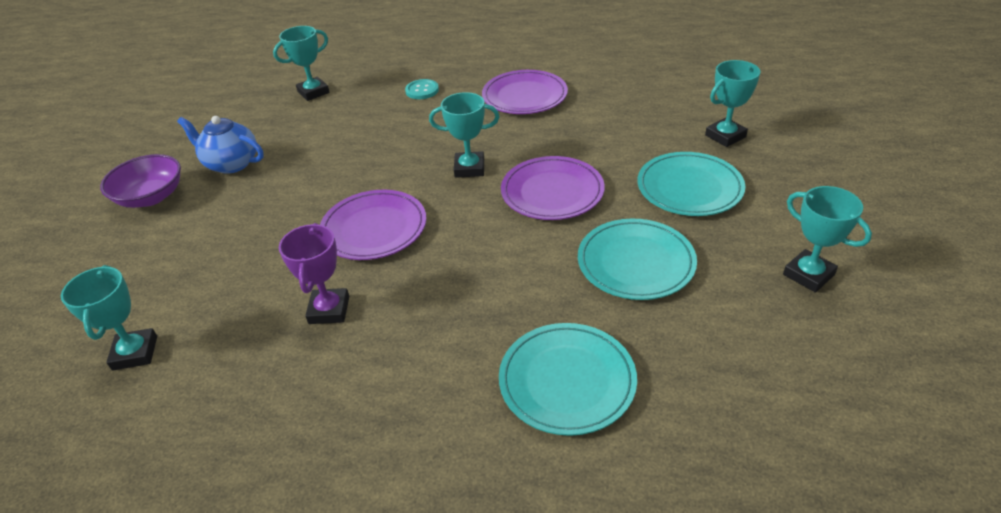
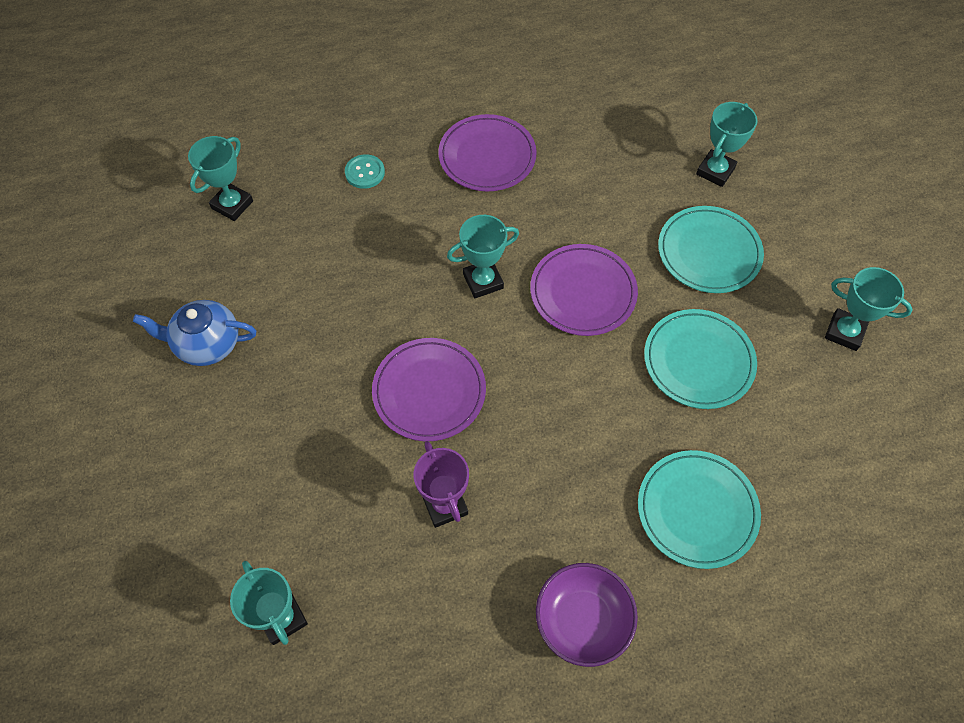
camera: 25 degrees left, 20 degrees up
purple bowl [100,154,181,208] -> purple bowl moved to [536,563,638,667]

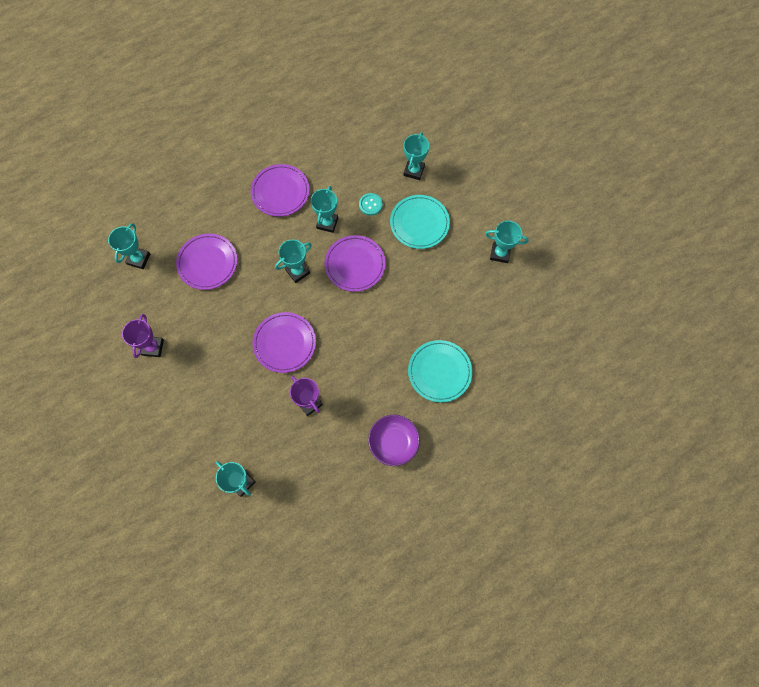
camera: 15 degrees left, 10 degrees up
blue teapot [133,300,256,366] -> purple trophy [122,314,164,358]
turquoise button [345,154,385,189] -> turquoise button moved to [359,193,383,216]
turquoise plate [644,309,757,409] -> none
none -> purple plate [176,234,237,290]
none -> turquoise trophy [311,186,338,233]

